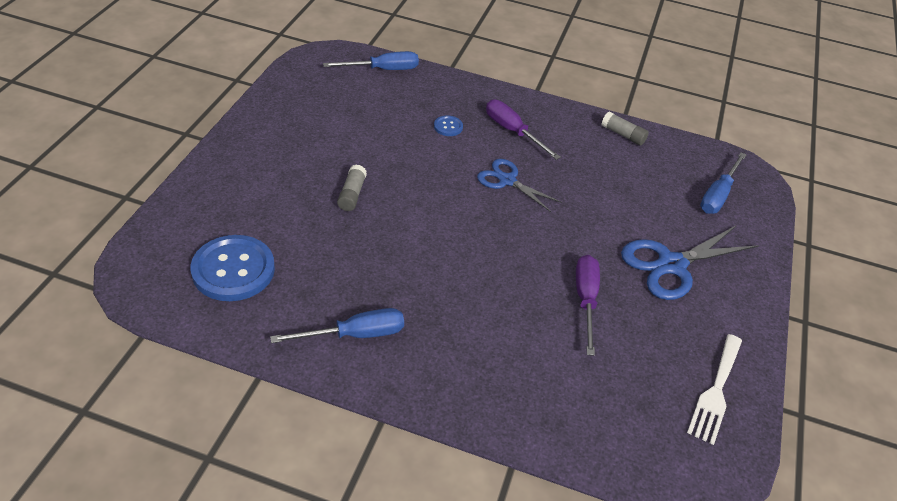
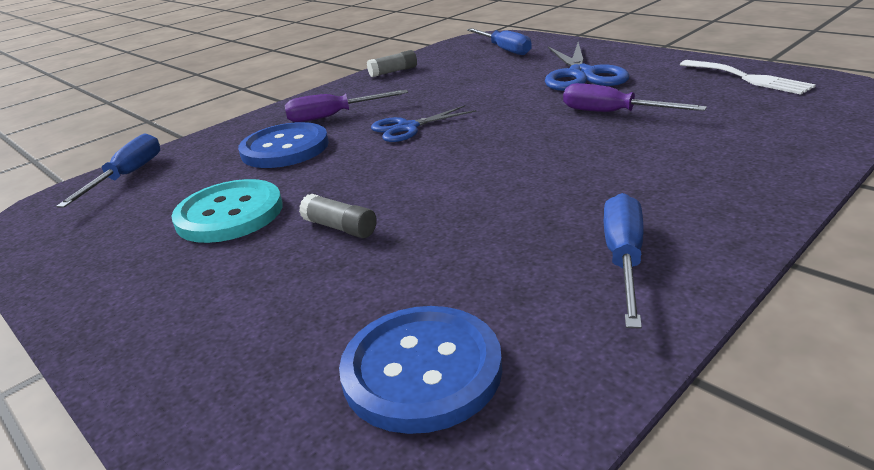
camera: 55 degrees left, 15 degrees down
blue button [434,115,463,136] -> blue button [238,122,329,168], size x2.25
none -> turquoise button [171,179,282,243]

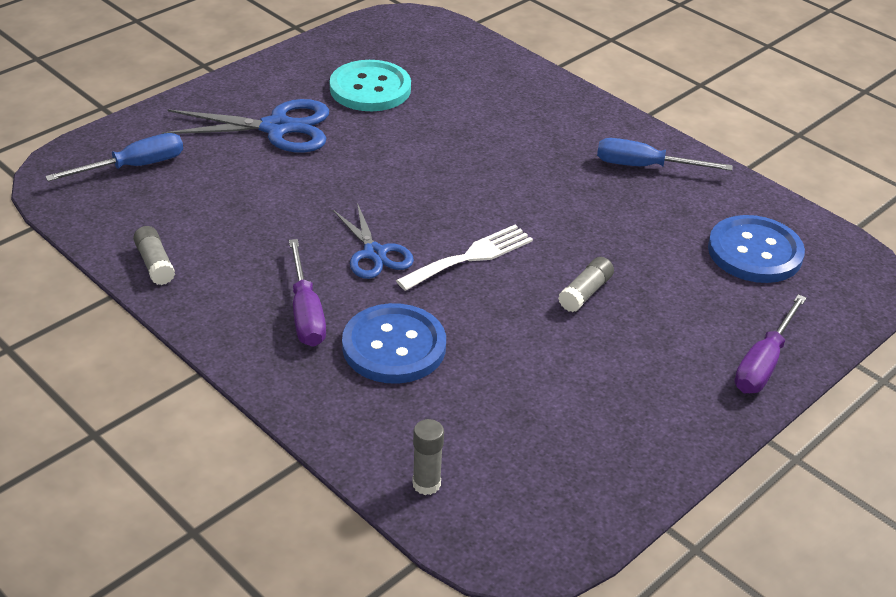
camera: 95 degrees left, 10 degrees up
blue screwdriver [56,134,160,208] -> grey glue stick [412,419,444,495]
turquoise button [171,179,282,243] -> turquoise button moved to [330,60,411,111]
purple screwdriver [563,83,707,112] -> purple screwdriver moved to [734,294,806,393]
white fork [680,60,816,95] -> white fork moved to [396,225,533,291]

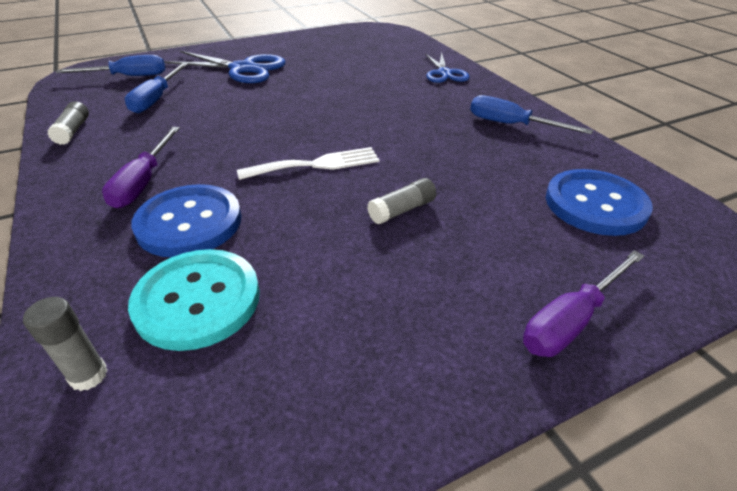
camera: 20 degrees right, 0 degrees up
turquoise button [330,60,411,111] -> turquoise button moved to [128,249,260,351]
blue scissors [333,203,414,279] -> blue scissors moved to [425,52,470,83]
none -> blue screwdriver [125,63,188,113]

